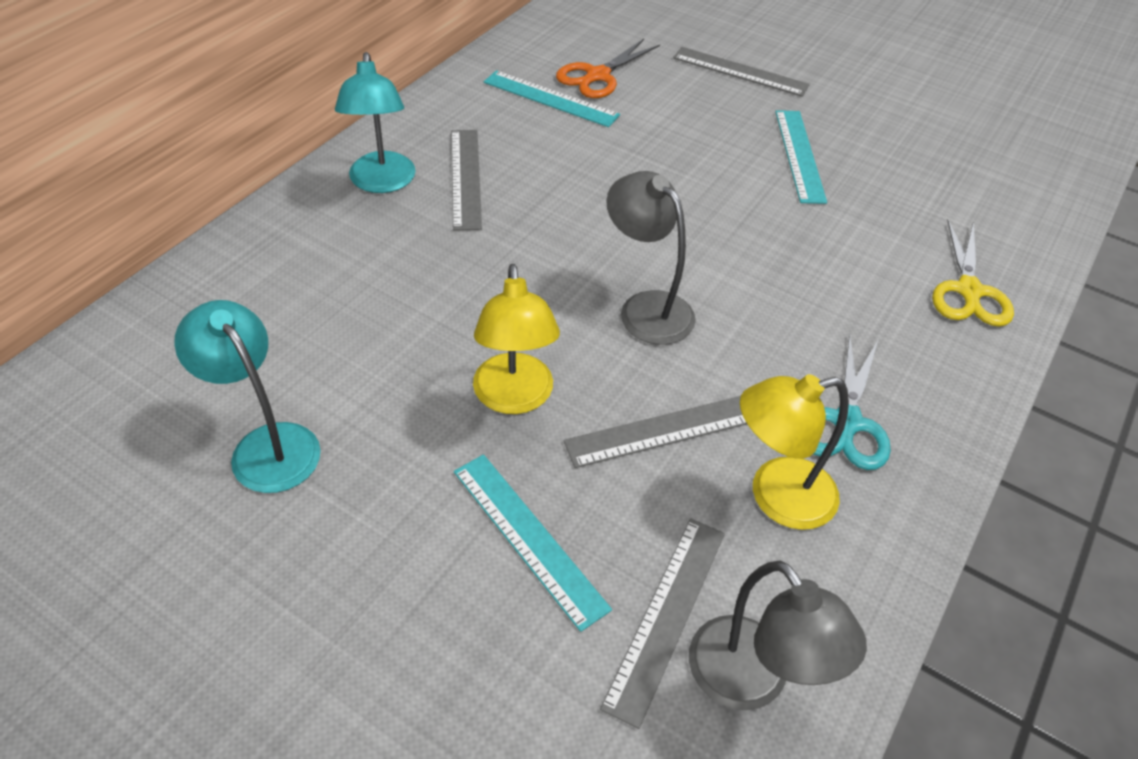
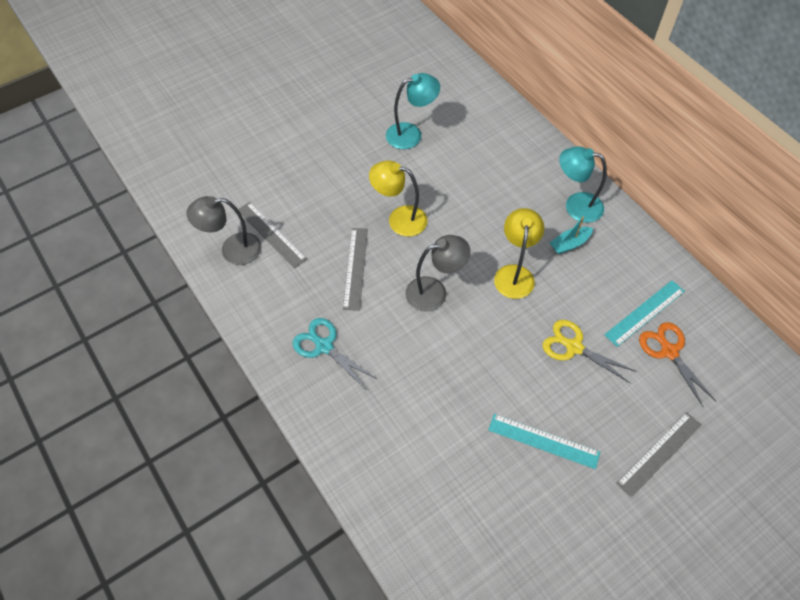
camera: 115 degrees right, 10 degrees up
grey ruler [451,130,482,231] -> turquoise boat [550,216,593,254]
turquoise ruler [454,454,612,632] -> none
yellow lamp [740,374,849,530] -> yellow lamp moved to [494,208,544,299]
yellow scissors [932,220,1014,327] -> yellow scissors moved to [542,320,637,384]

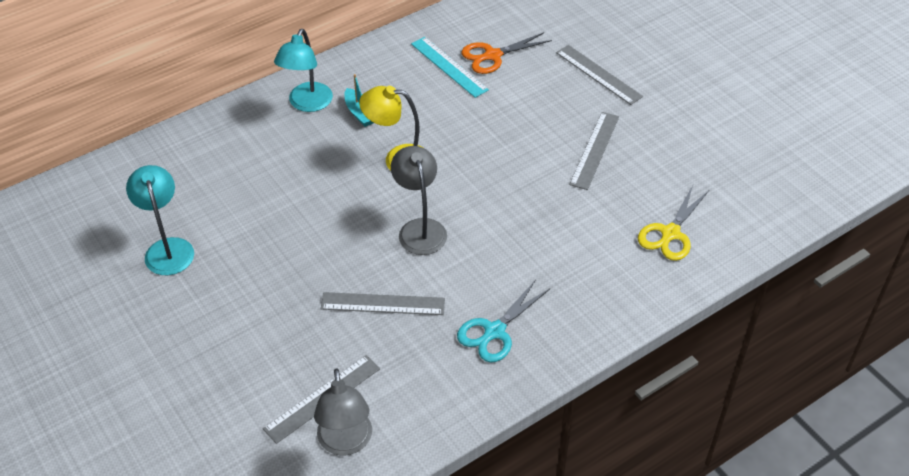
camera: 90 degrees left, 10 degrees down
yellow lamp [369,161,428,237] -> none
turquoise ruler [488,414,600,469] -> grey ruler [569,112,619,190]
yellow scissors [542,320,637,384] -> yellow scissors moved to [638,185,709,261]

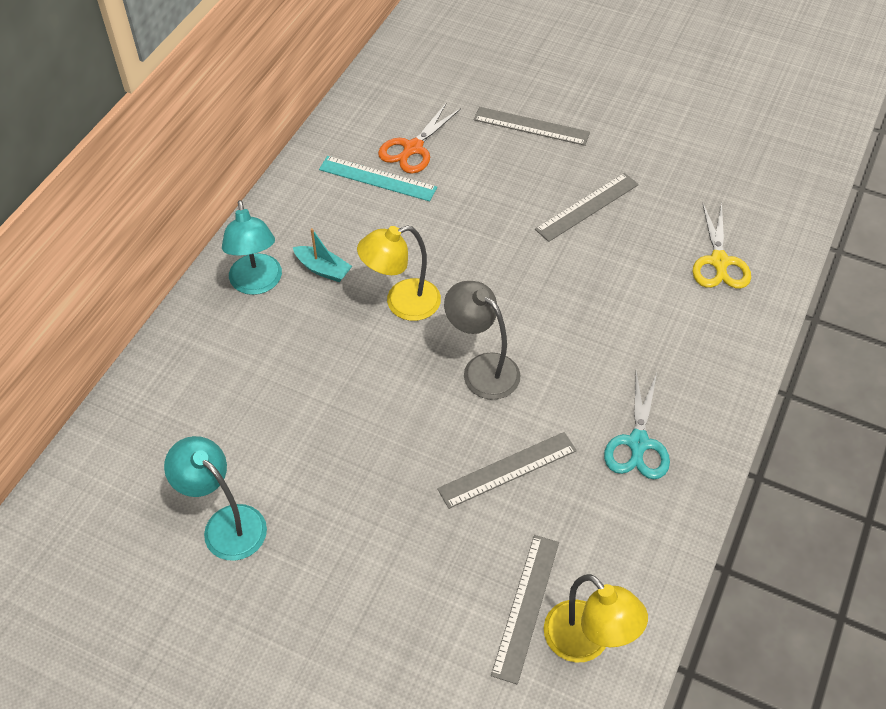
camera: 30 degrees left, 5 degrees up
grey lamp [314,368,372,456] -> yellow lamp [544,574,648,662]
grey ruler [569,112,619,190] -> grey ruler turned 60 degrees clockwise [535,173,639,242]

